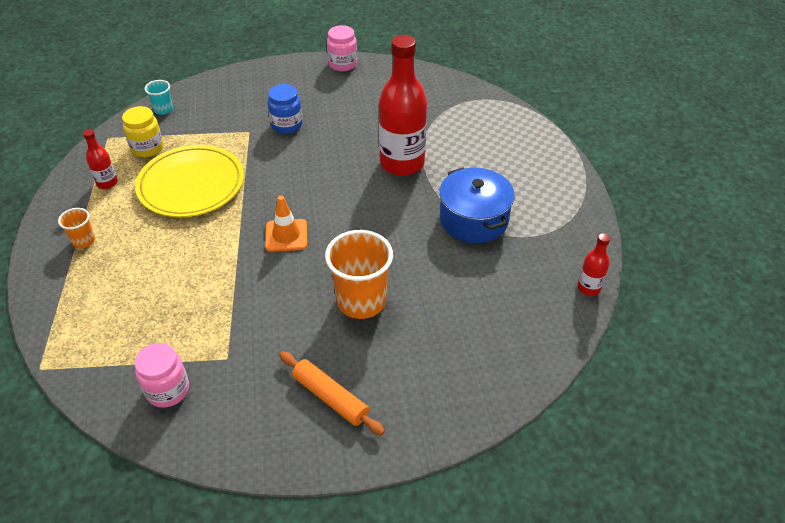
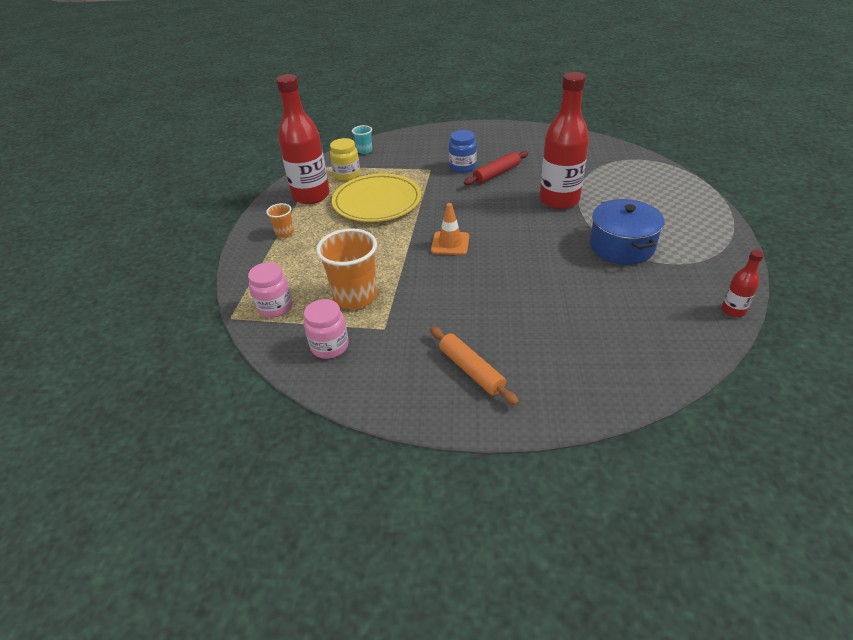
camera: 15 degrees right, 5 degrees down
red bottle [83,129,118,189] -> red bottle [276,74,330,204], size x2.21
orange cup [325,230,393,319] -> orange cup moved to [316,228,377,309]
pink jar [327,25,357,72] -> pink jar moved to [248,262,292,318]
none -> red rolling pin [464,151,528,185]

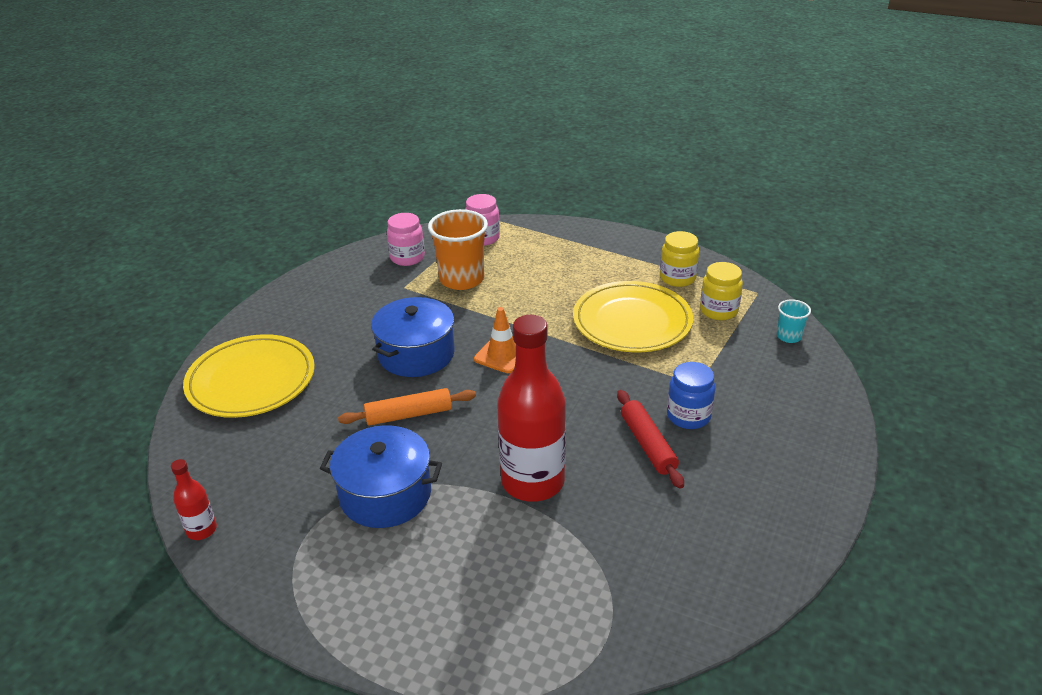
camera: 110 degrees right, 5 degrees down
orange cup [266,203,294,237] -> none
red bottle [276,74,330,204] -> yellow jar [660,231,699,287]
orange rolling pin [430,327,519,406] -> orange rolling pin moved to [338,388,476,426]
none -> yellow plate [183,334,315,418]
none -> blue pot [371,297,455,377]

